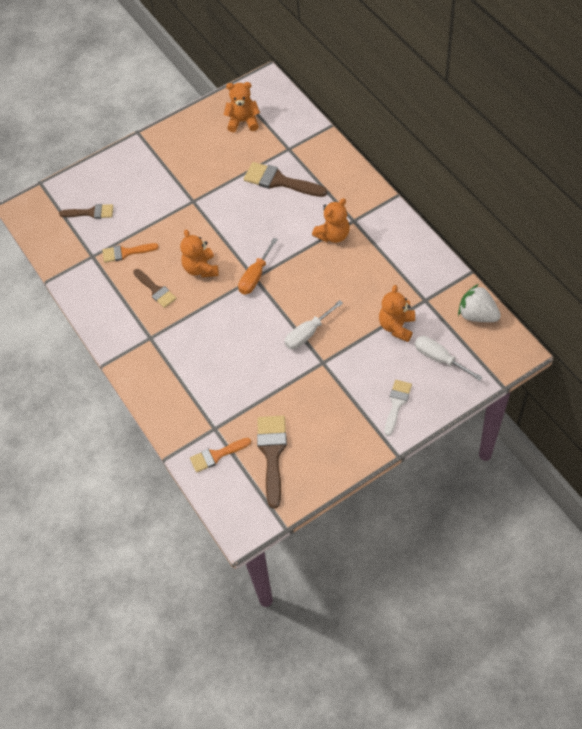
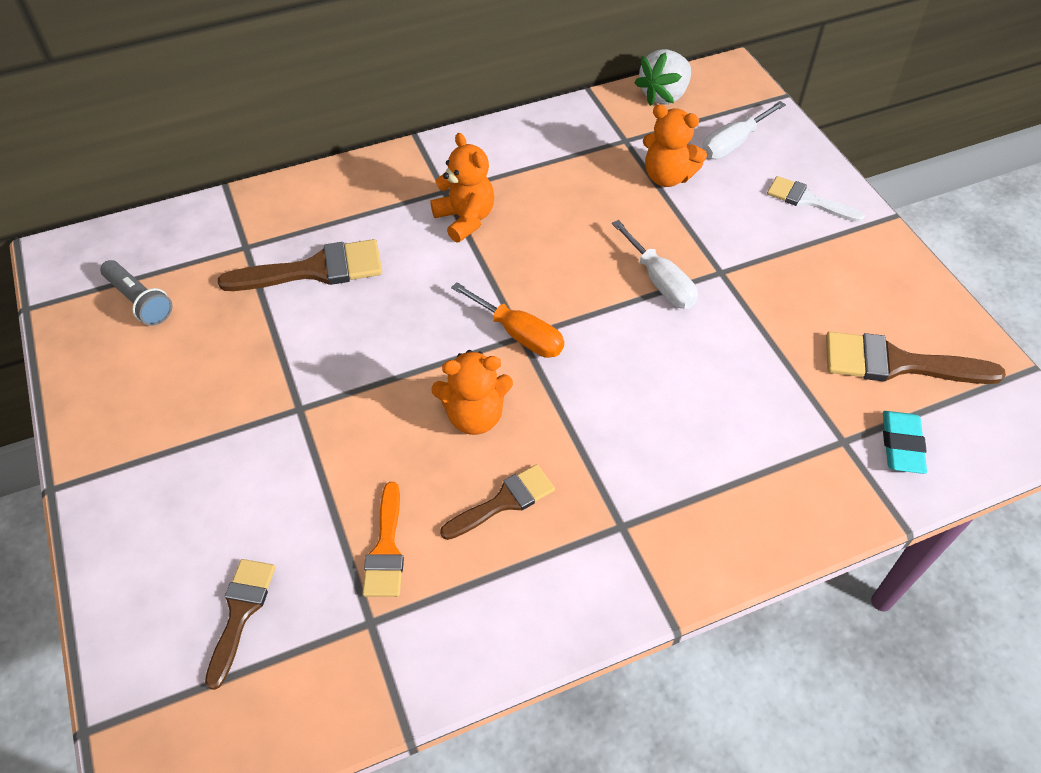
camera: 85 degrees left, 5 degrees down
orange brush [190,438,251,473] -> turquoise eraser [883,411,927,474]
orange teddy bear [224,82,260,132] -> grey flashlight [100,260,173,326]
brown brush [244,162,327,197] -> brown brush turned 135 degrees counterclockwise [218,239,382,291]

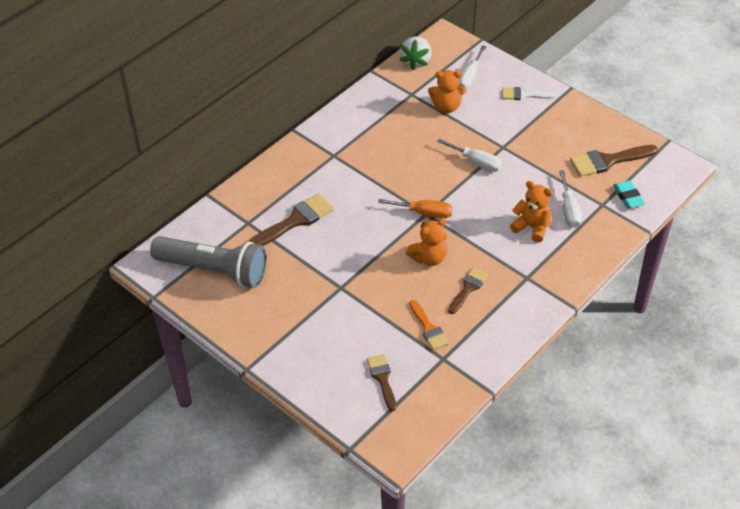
camera: 25 degrees left, 5 degrees down
grey flashlight [100,260,173,326] -> grey flashlight [150,236,267,288], size x2.09
orange teddy bear [430,133,494,242] -> orange teddy bear moved to [510,181,553,243]
none -> white screwdriver [559,170,582,228]

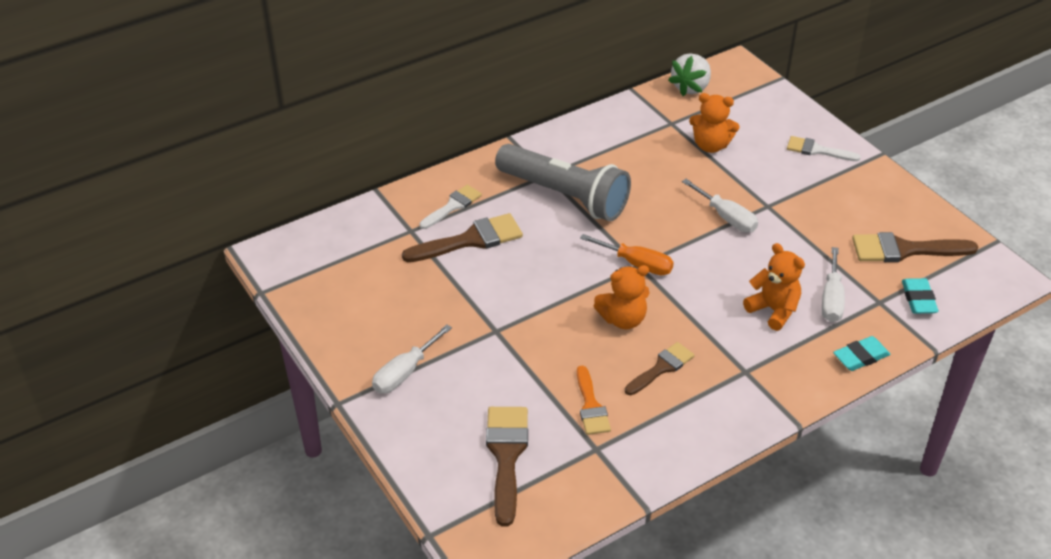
camera: 15 degrees right, 5 degrees down
grey flashlight [150,236,267,288] -> grey flashlight moved to [495,144,631,221]
brown brush [367,354,396,411] -> brown brush [486,407,528,527], size x1.57
white screwdriver [459,45,486,89] -> white screwdriver moved to [372,324,452,393]
none -> white brush [420,185,482,229]
none -> turquoise eraser [833,336,891,371]

